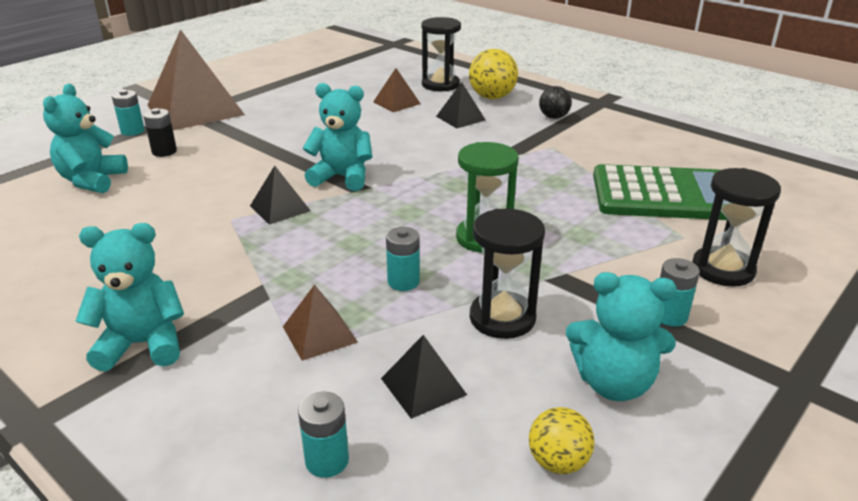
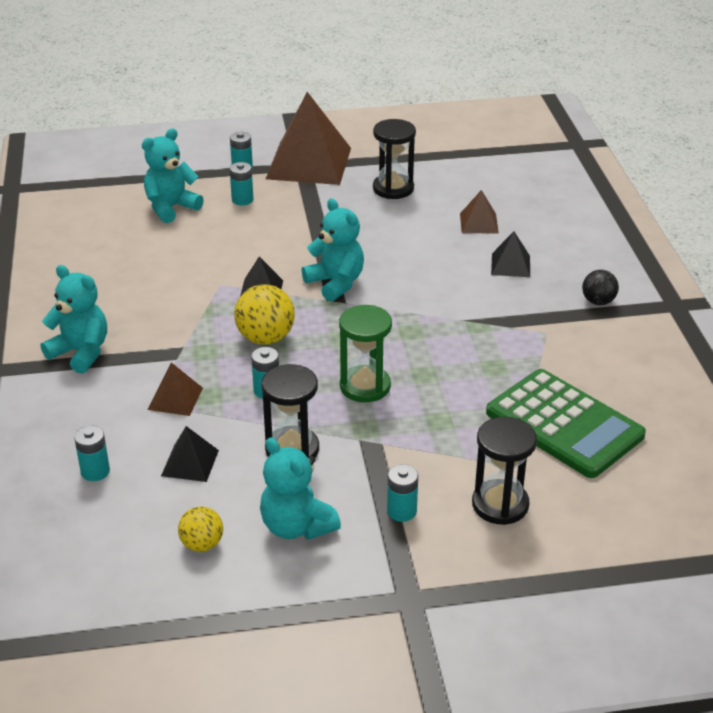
camera: 40 degrees right, 5 degrees up
black battery [143,108,177,157] -> turquoise battery [230,162,253,205]
black hourglass [421,17,461,91] -> black hourglass moved to [373,119,416,199]
yellow ball [469,49,518,99] -> yellow ball moved to [234,284,295,345]

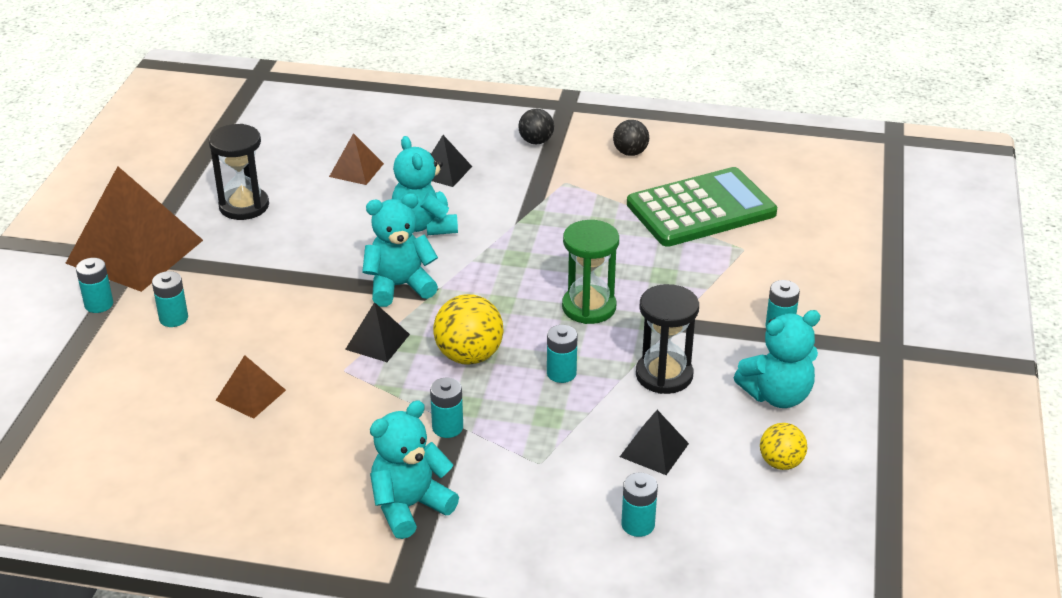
camera: 70 degrees left, 0 degrees up
turquoise teddy bear [142,128,204,223] -> turquoise teddy bear moved to [392,136,458,235]
brown pyramid [147,362,203,416] -> brown pyramid moved to [215,355,286,419]
black hourglass [472,417,537,525] -> none
none -> turquoise battery [430,378,463,438]
none -> black ball [613,120,649,156]

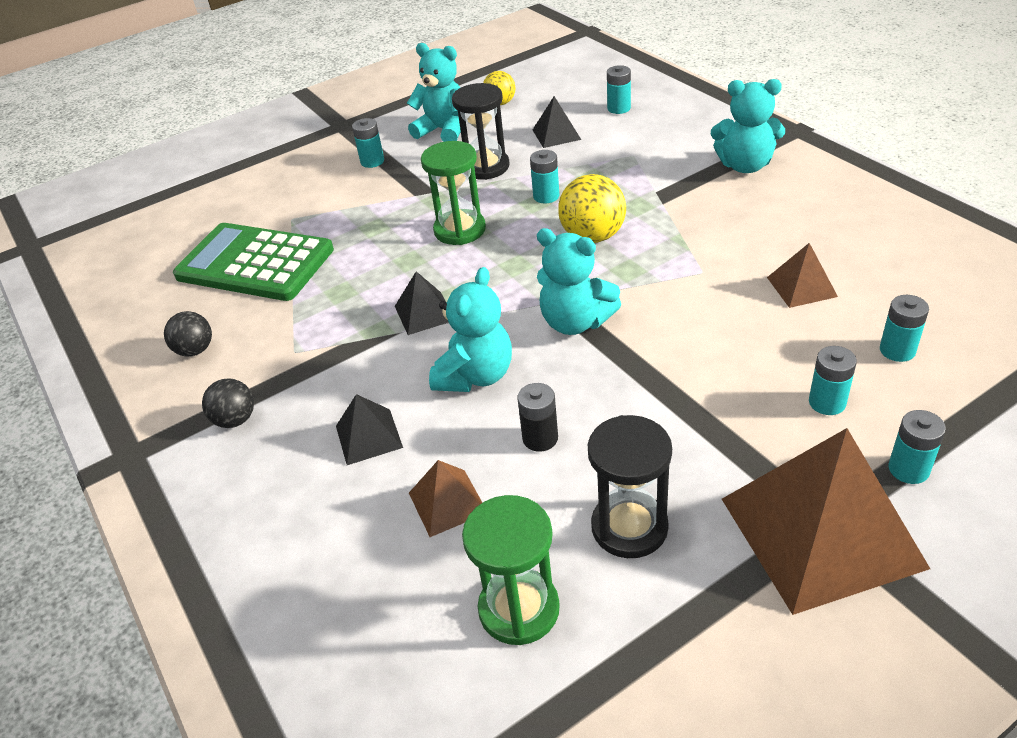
camera: 130 degrees left, 5 degrees up
black pyramid [345,302,410,362] -> black pyramid moved to [395,271,449,335]
turquoise battery [430,378,463,438] -> turquoise battery moved to [880,295,929,362]
none -> green hourglass [462,495,560,645]
none -> black battery [517,383,558,452]

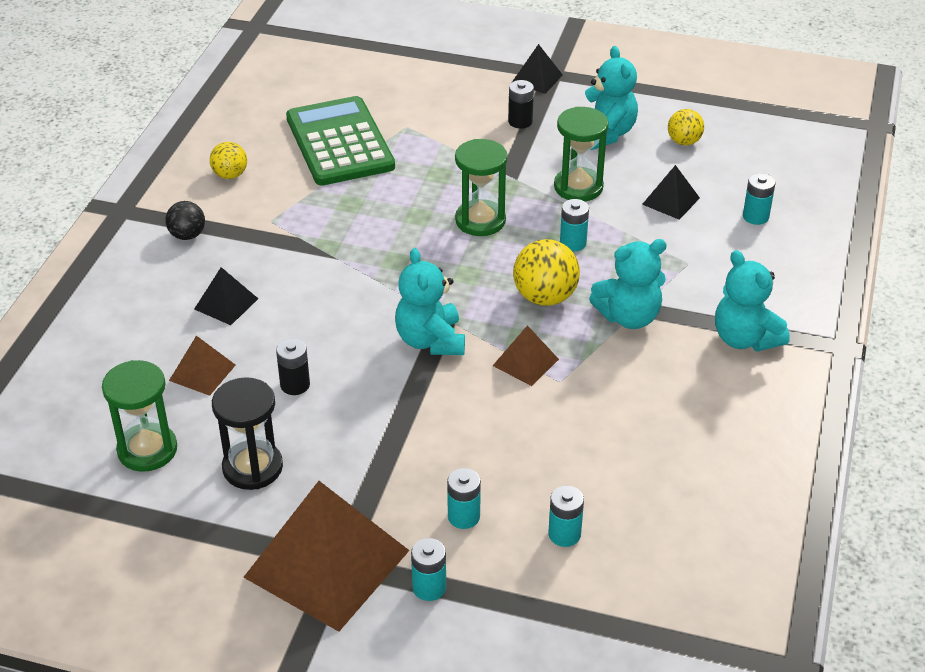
camera: 45 degrees right, 0 degrees up
black ball [164,311,212,357] -> yellow ball [210,142,247,179]
turquoise battery [352,118,384,168] -> black battery [508,80,534,129]
black pyramid [395,271,449,335] -> black pyramid moved to [512,44,563,94]
turquoise teddy bear [429,267,512,392] -> turquoise teddy bear moved to [589,239,667,329]
black hourglass [452,83,510,180] -> green hourglass [554,107,609,202]
brown pyramid [767,243,838,308] -> brown pyramid moved to [493,325,559,386]

